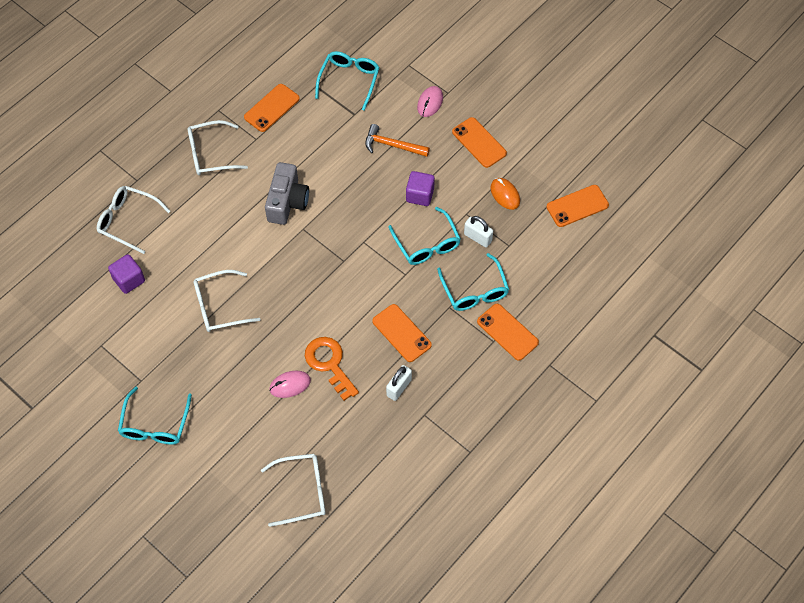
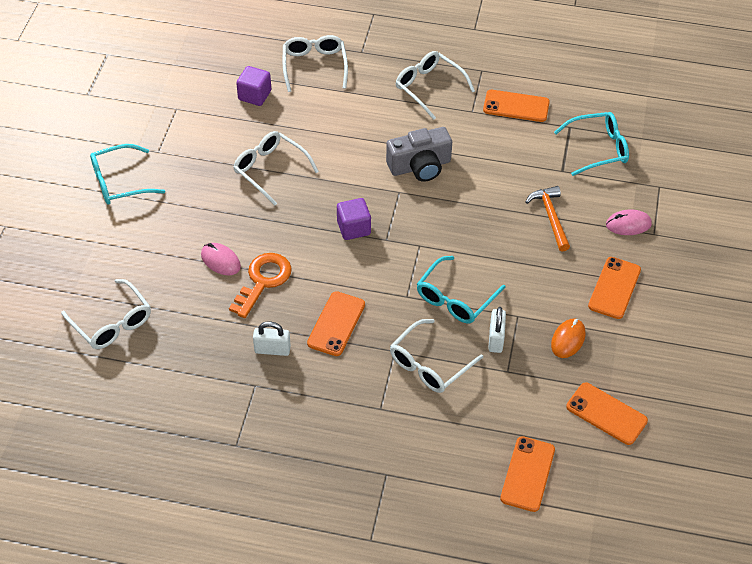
camera: 60 degrees right, 10 degrees down
purple cube [406,171,435,206] -> purple cube moved to [337,198,371,240]
turquoise glasses [437,253,509,311] -> white glasses [390,319,483,393]
orange phone [477,304,539,361] -> orange phone moved to [500,436,555,512]

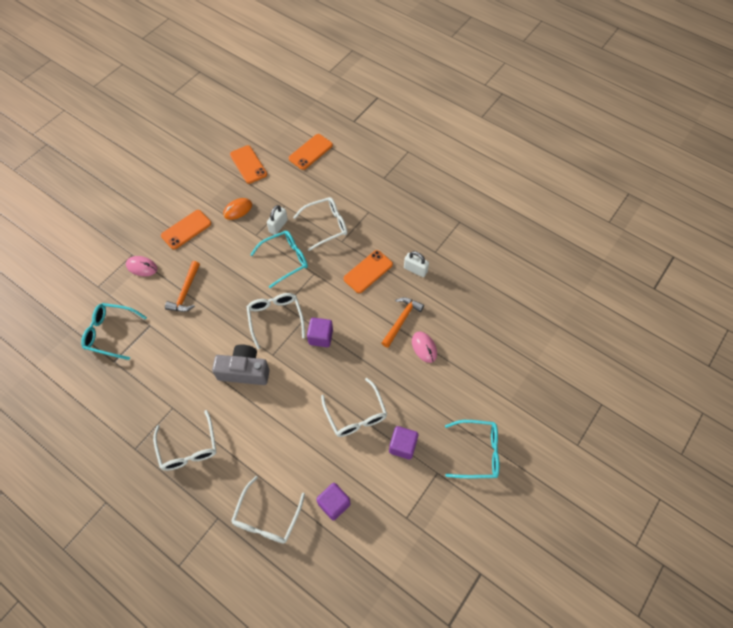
camera: 155 degrees left, 10 degrees up
white glasses [61,279,151,349] -> white glasses moved to [247,293,305,349]
orange key [229,253,292,318] -> orange hammer [381,297,424,348]
orange phone [483,90,550,122] -> none
none -> purple cube [389,426,418,459]

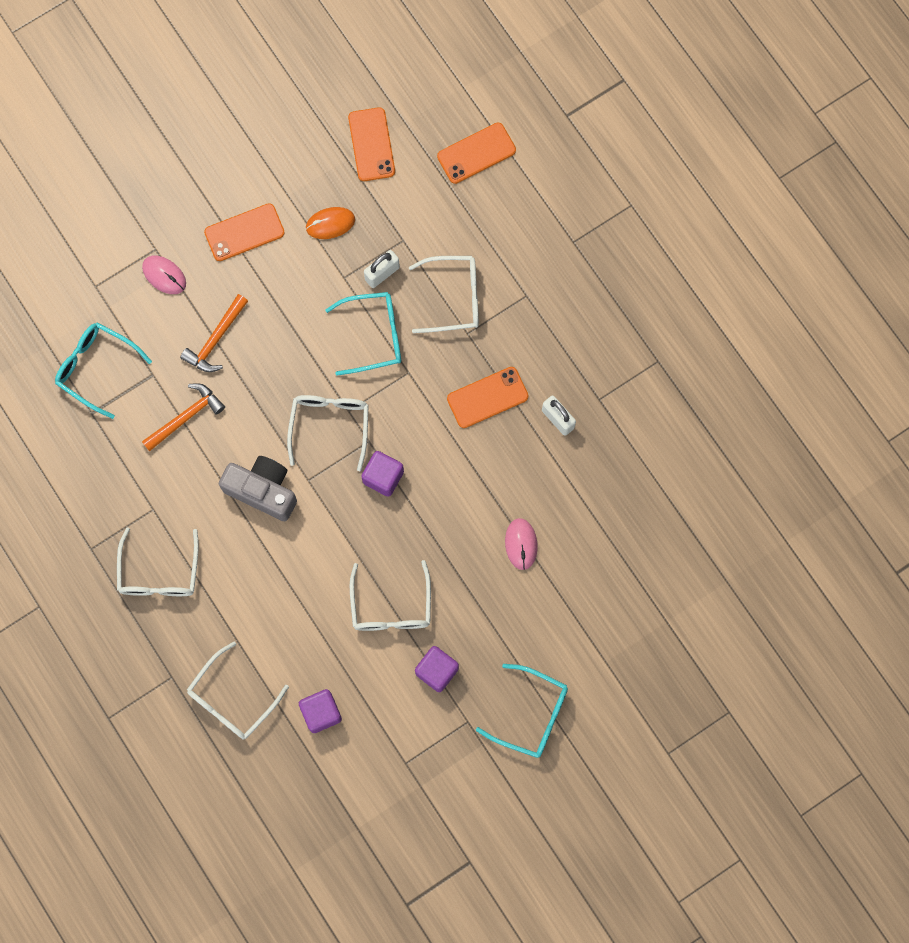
camera: 20 degrees right, 15 degrees up
orange hammer [381,297,424,348] -> orange hammer moved to [142,383,225,452]

